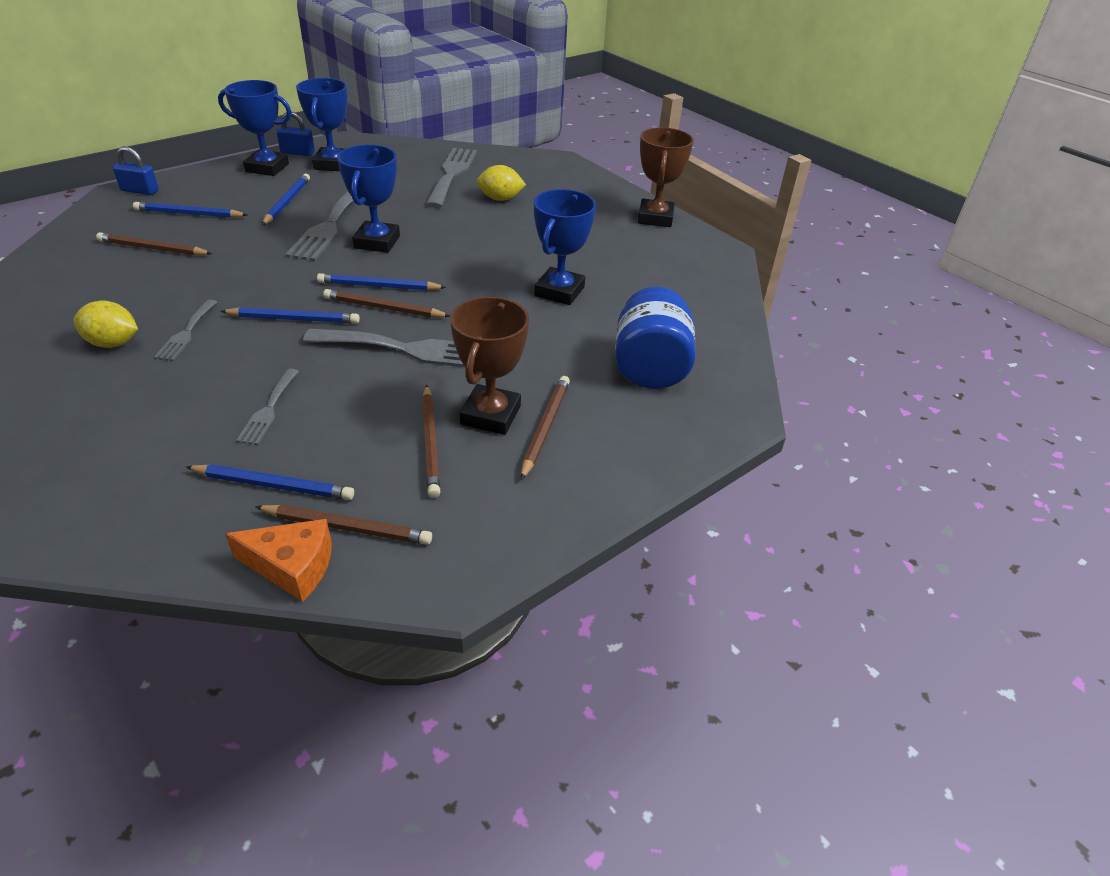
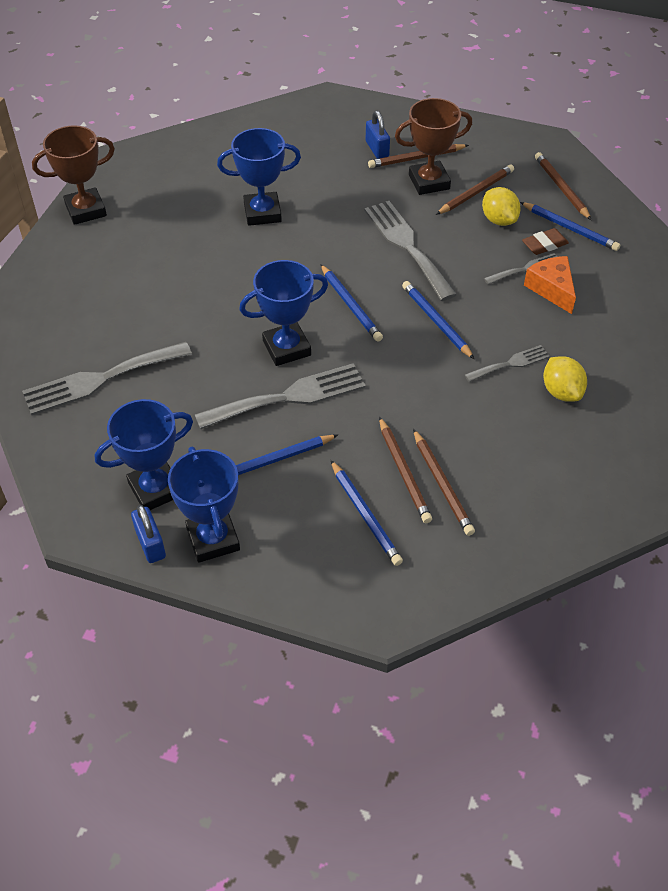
camera: 120 degrees left, 10 degrees up
blue padlock [113,146,159,195] -> blue padlock moved to [366,111,390,159]
blue pencil [186,465,354,500] -> blue pencil turned 150 degrees clockwise [520,202,621,251]
orange cheese [225,519,332,602] -> orange cheese moved to [524,256,576,314]
brown pencil [323,289,450,318] -> brown pencil moved to [379,417,432,523]
yellow lemon [477,165,526,201] -> yellow lemon moved to [482,187,521,226]
blue jar [615,287,696,389] -> none
none -> brown eraser [522,228,569,255]

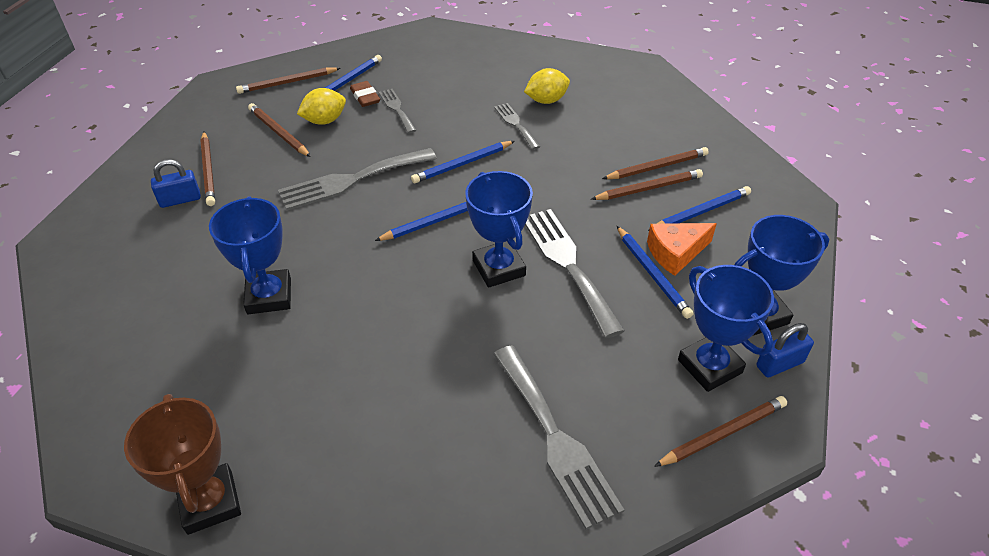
camera: 90 degrees left, 5 degrees down
brown trophy [395,98,473,195] -> none
orange cheese [524,256,576,314] -> orange cheese moved to [647,223,717,276]
none -> brown pencil [654,396,787,467]

